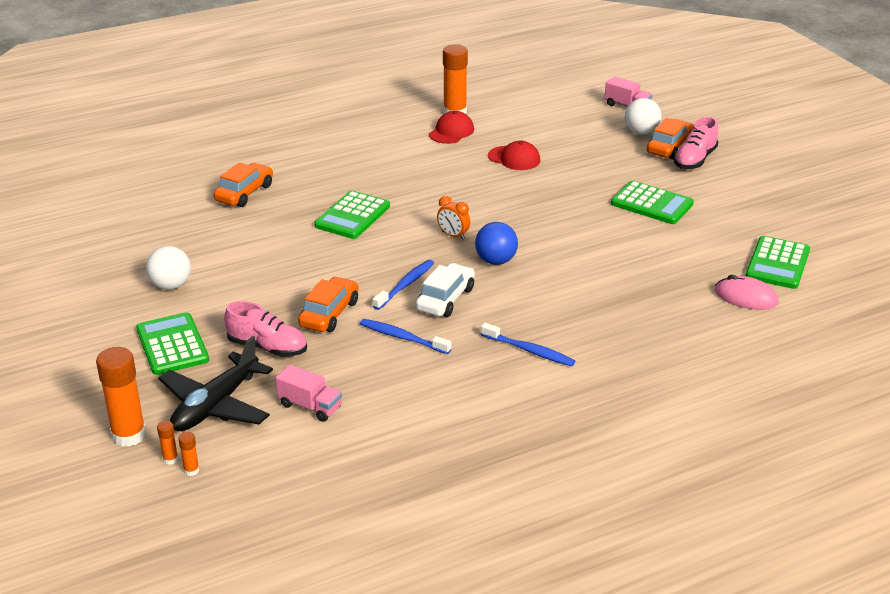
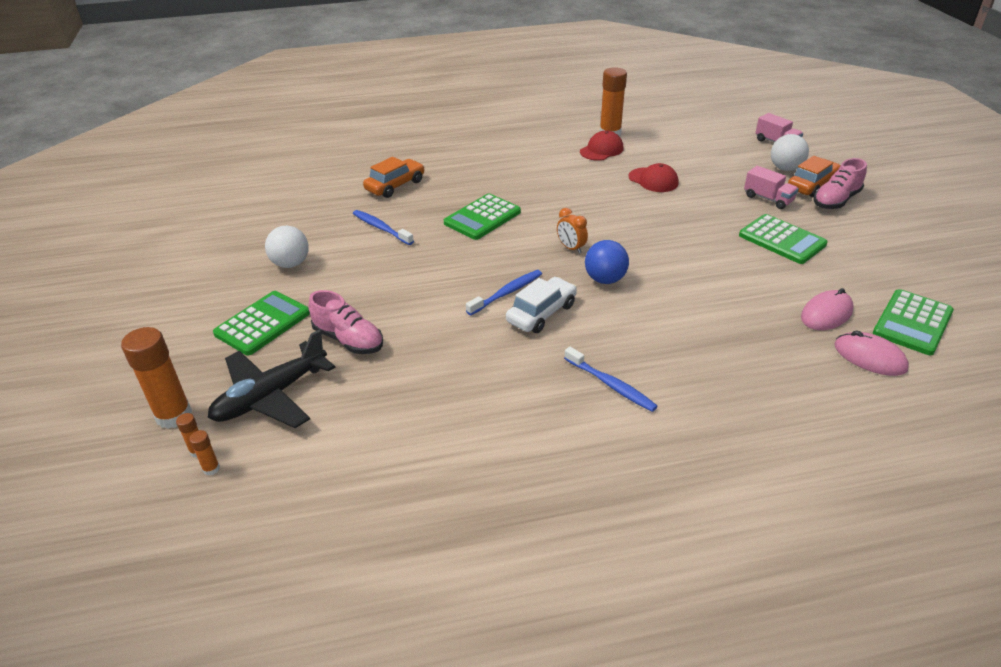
camera: 15 degrees right, 5 degrees up
green calculator [136,312,209,375] -> green calculator turned 45 degrees clockwise [213,291,310,355]
pink truck [276,365,342,422] -> pink truck moved to [744,166,799,209]
orange car [298,277,358,332] -> none
blue toothbrush [360,319,451,354] -> blue toothbrush moved to [353,210,414,245]
none -> pink mouse [801,288,854,330]

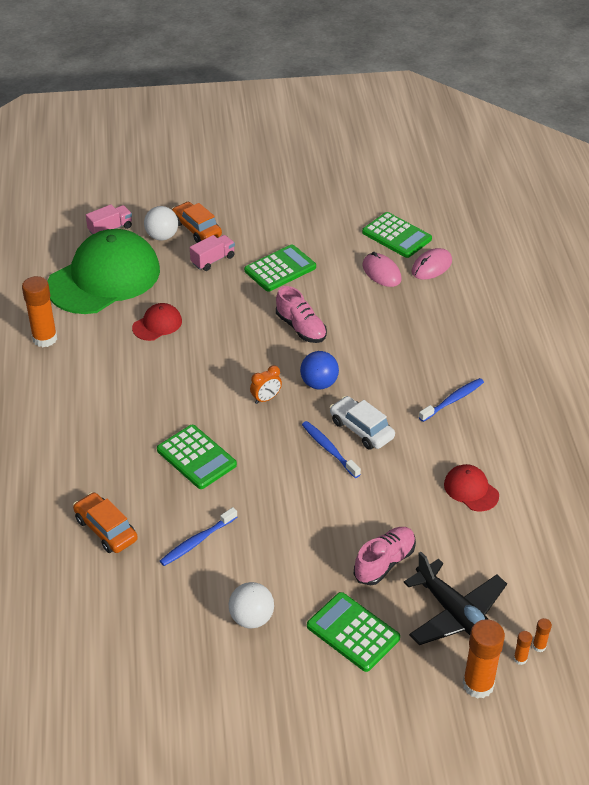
camera: 85 degrees left, 5 degrees up
red cap [580,130,623,161] -> red cap moved to [444,464,499,511]
pink shoe [813,158,867,209] -> pink shoe moved to [276,286,327,343]
none -> green cap [47,229,160,314]

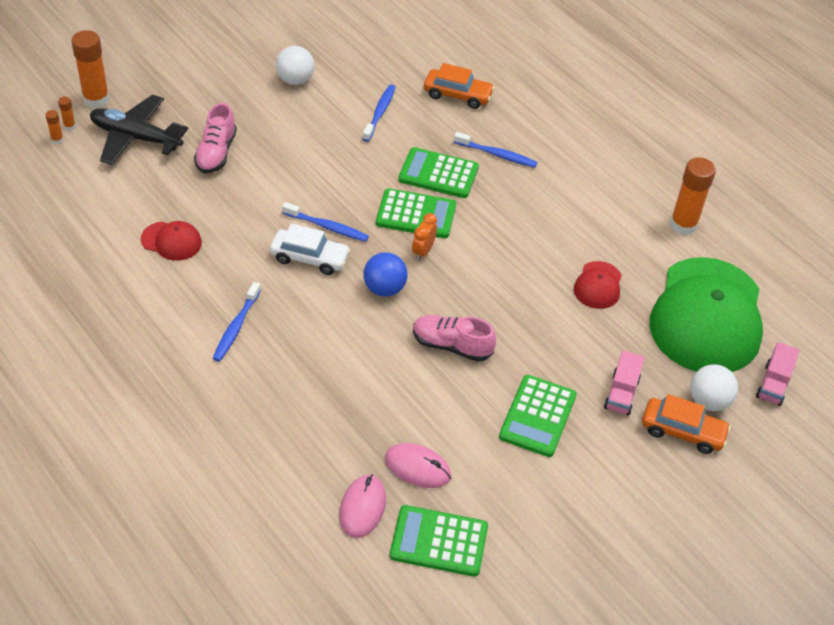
camera: 145 degrees right, 5 degrees up
green calculator [307,592,400,672] -> green calculator moved to [376,188,456,238]
none -> blue toothbrush [454,132,537,168]

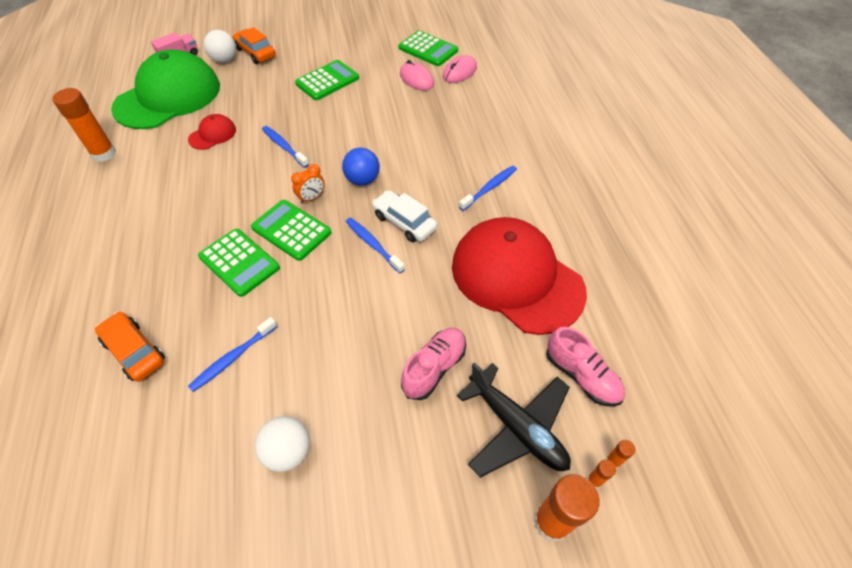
camera: 150 degrees left, 5 degrees up
red cap [141,221,202,261] -> red cap [452,217,587,335], size x2.36
pink shoe [413,315,496,362] -> pink shoe moved to [546,327,625,407]
blue toothbrush [454,132,537,168] -> blue toothbrush moved to [262,126,309,168]
pink truck [604,350,644,416] -> none

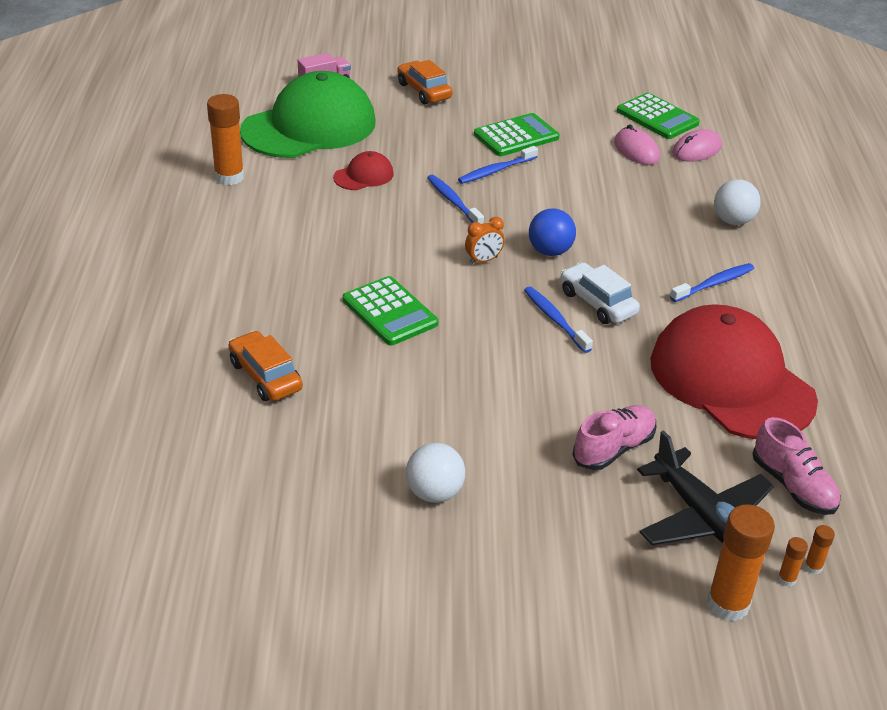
camera: 10 degrees right, 15 degrees down
blue toothbrush [188,317,277,392] -> blue toothbrush moved to [458,146,538,184]
white ball [204,30,236,63] -> white ball moved to [714,179,761,225]
green calculator [251,200,332,261] -> none

